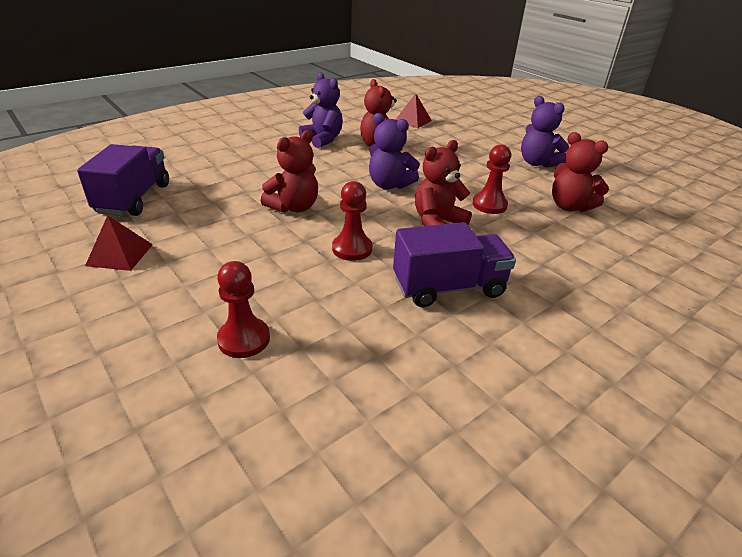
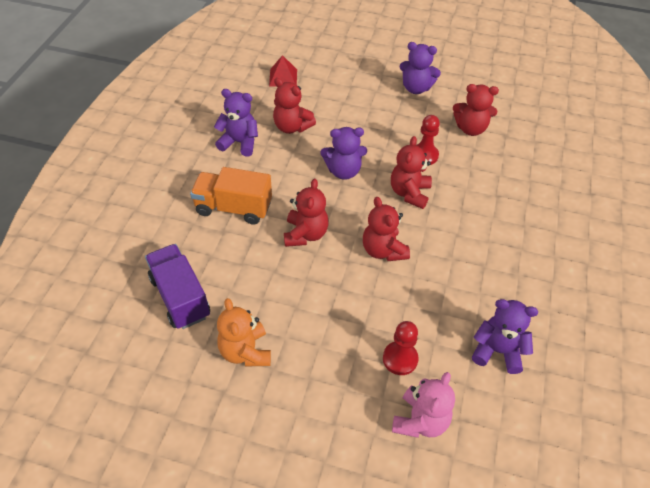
camera: 35 degrees left, 15 degrees up
red pyramid [85,215,153,271] -> orange teddy bear [217,298,271,367]
red pawn [332,181,372,261] -> red teddy bear [363,197,410,261]
purple truck [393,222,516,307] -> none
none -> orange truck [190,167,272,225]
none -> pink teddy bear [392,372,455,438]
none -> purple teddy bear [472,299,538,374]

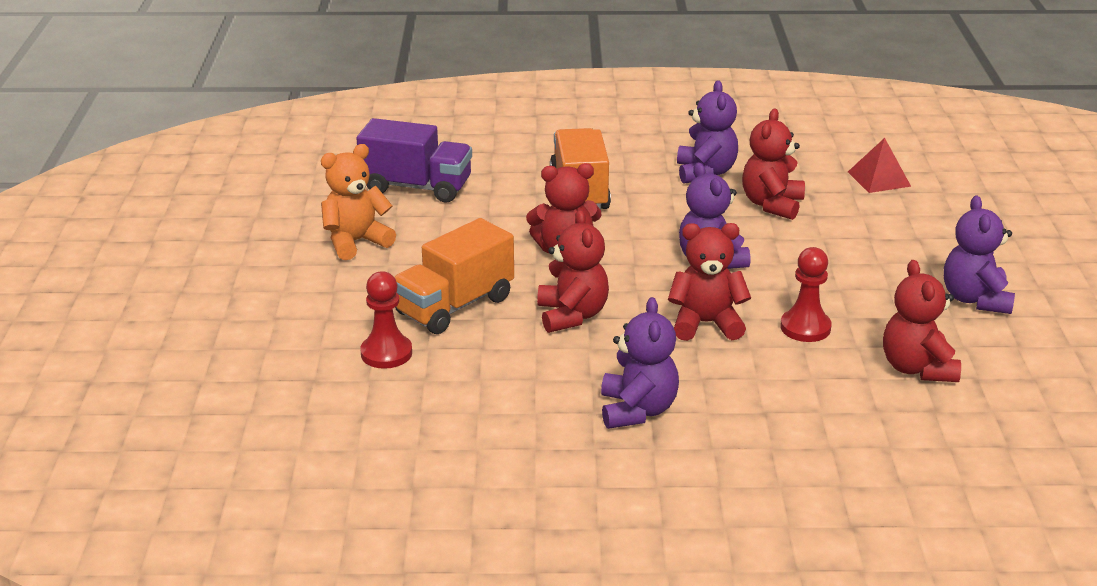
camera: 75 degrees right, 20 degrees down
purple truck [145,244,210,329] -> purple truck turned 60 degrees clockwise [356,118,472,203]
red teddy bear [363,197,410,261] -> red teddy bear turned 120 degrees clockwise [537,210,609,333]
pink teddy bear [392,372,455,438] -> none
purple teddy bear [472,299,538,374] -> purple teddy bear moved to [601,297,679,429]
none -> orange truck [394,218,514,334]

